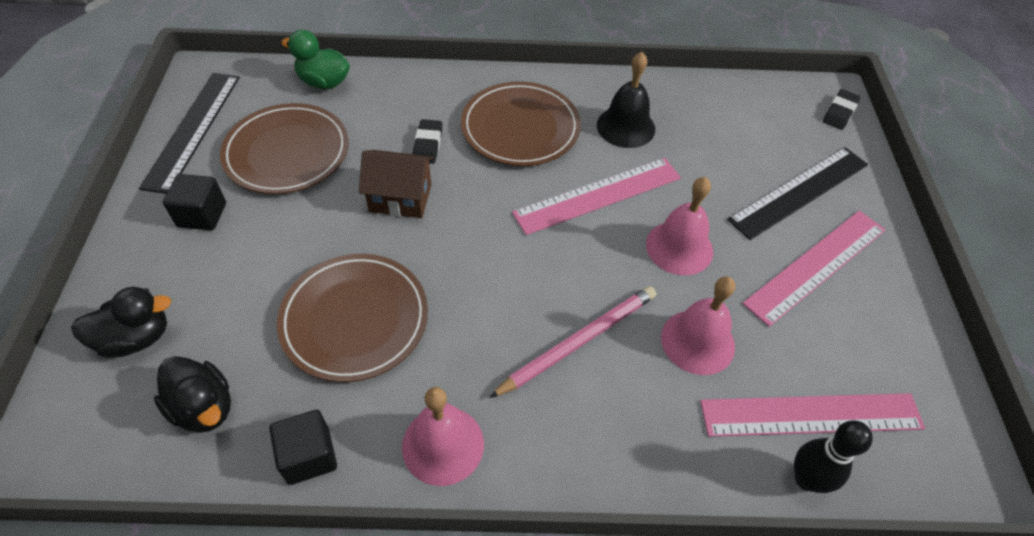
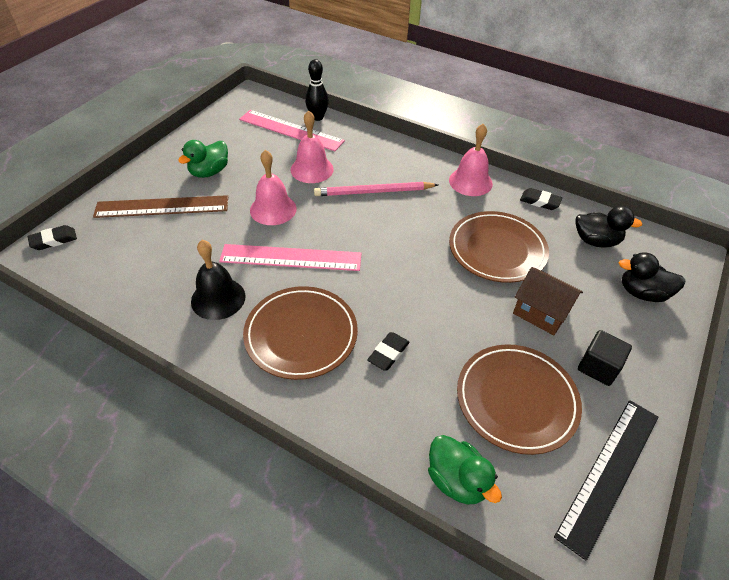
camera: 150 degrees left, 5 degrees down
black duck [154,356,231,433] -> black duck turned 120 degrees clockwise [575,206,642,248]
black cube [269,410,337,485] -> black eraser [520,188,562,210]
brown house [359,150,433,218] -> brown house moved to [513,267,583,335]
black ruler [727,147,868,240] -> brown ruler [93,195,228,218]
pink ruler [742,211,885,327] -> green duck [178,140,228,178]

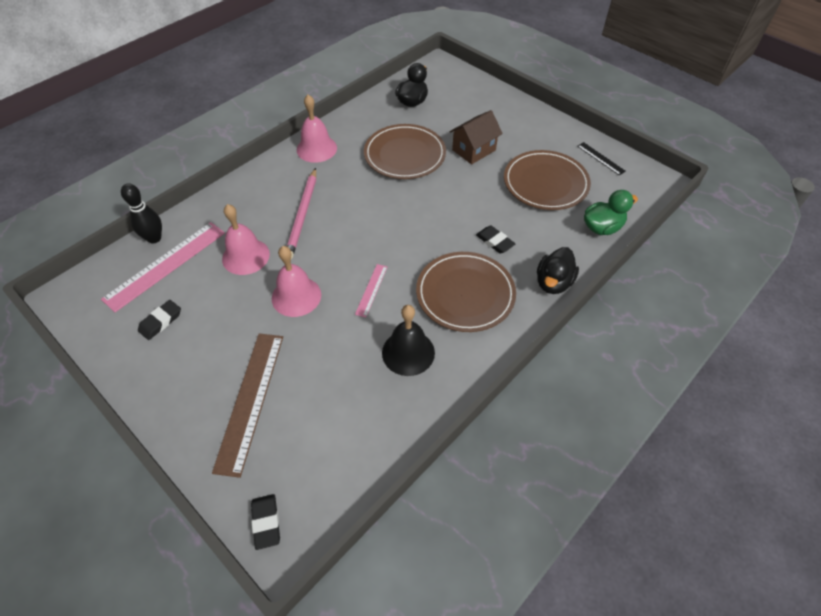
camera: 75 degrees left, 5 degrees up
green duck [178,140,228,178] -> none
pink ruler [219,244,362,271] -> pink ruler [355,264,387,317], size x0.49
black eraser [520,188,562,210] -> black eraser moved to [138,300,181,340]
black ruler [554,400,658,560] -> black ruler [577,142,626,176], size x0.49
black cube [578,330,632,386] -> none
black duck [619,252,686,302] -> black duck moved to [537,247,579,294]

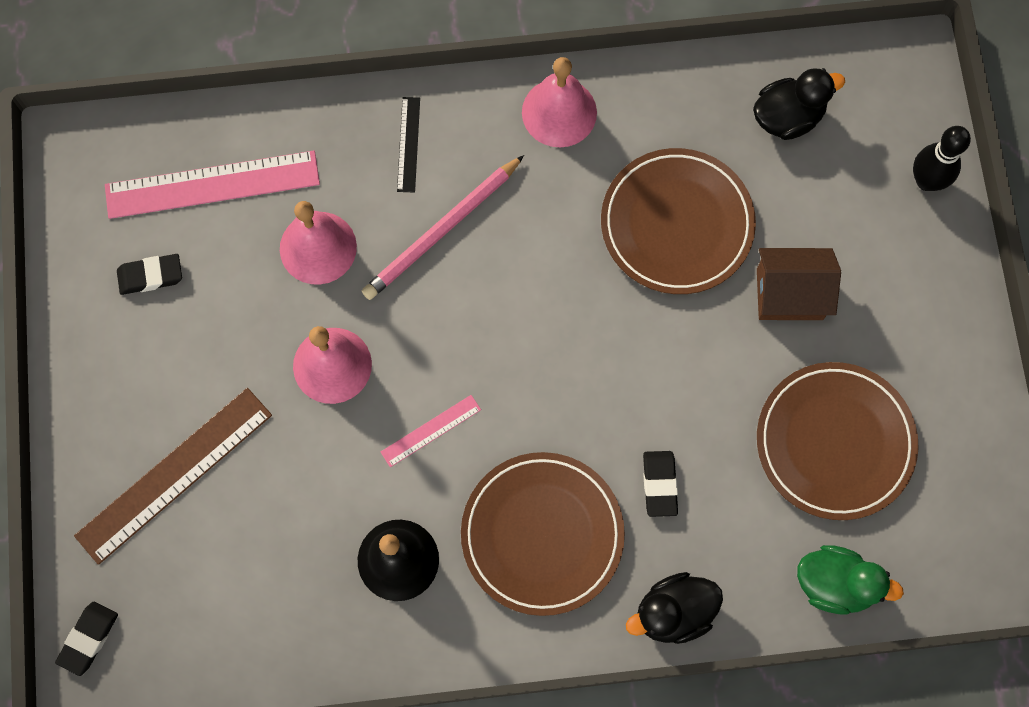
camera: 40 degrees right, 20 degrees up
black bowling pin [121,183,162,244] -> black bowling pin moved to [913,126,971,191]
black ruler [577,142,626,176] -> black ruler moved to [397,97,420,193]

